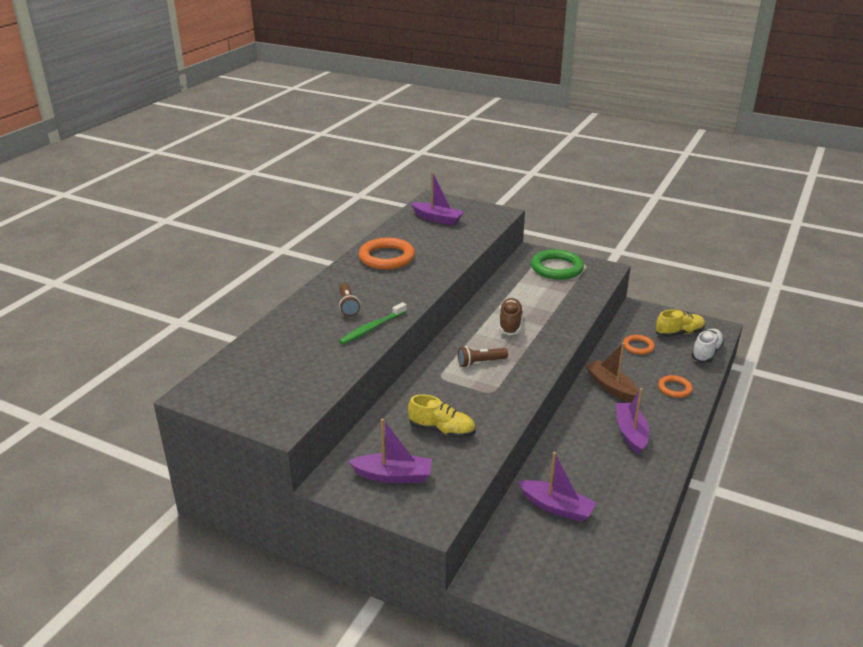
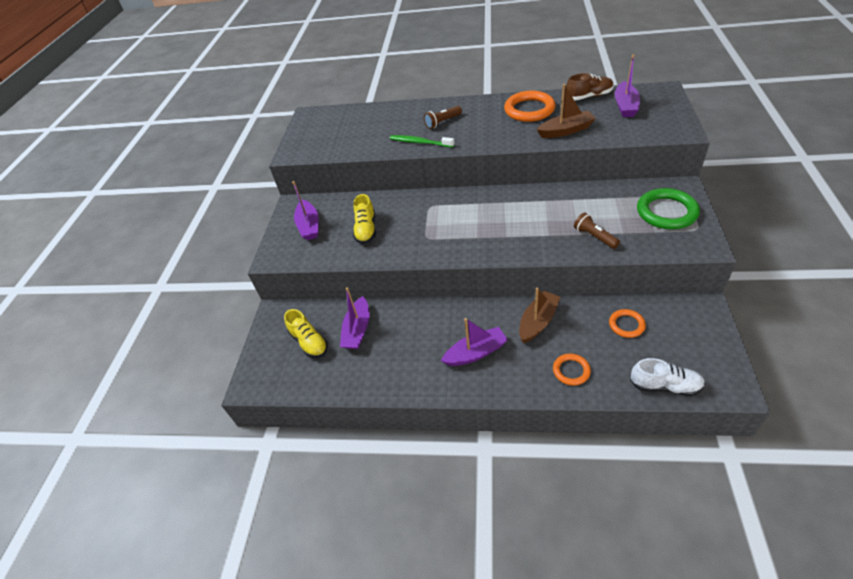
camera: 75 degrees right, 15 degrees up
brown flashlight [458,346,508,367] -> brown flashlight moved to [574,213,620,249]
brown shoe [499,298,523,335] -> brown shoe moved to [566,73,614,100]
yellow shoe [656,309,706,337] -> yellow shoe moved to [284,309,328,358]
none -> brown boat [536,84,596,138]

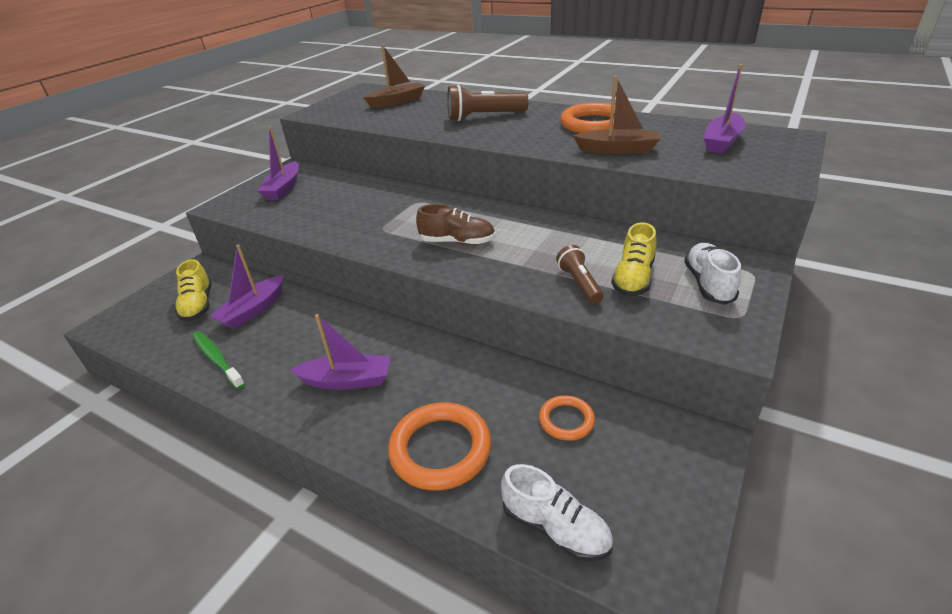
camera: 20 degrees right, 10 degrees down
yellow shoe [353,194,376,244] -> yellow shoe moved to [611,223,656,296]
green toothbrush [390,135,454,147] -> green toothbrush moved to [193,331,245,389]
brown flashlight [424,106,462,129] -> brown flashlight [447,84,529,121], size x1.60
brown boat [519,288,561,343] -> brown boat moved to [363,44,425,108]
orange ring [553,353,591,386] -> orange ring [388,402,491,490], size x1.79
brown shoe [566,73,614,100] -> brown shoe moved to [416,204,495,245]
green ring [637,188,700,229] -> white shoe [684,243,741,305]

